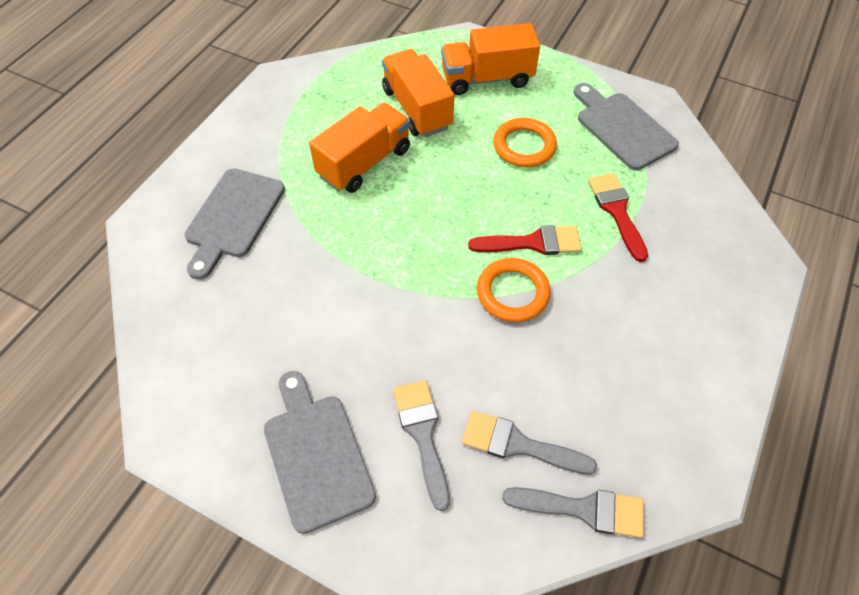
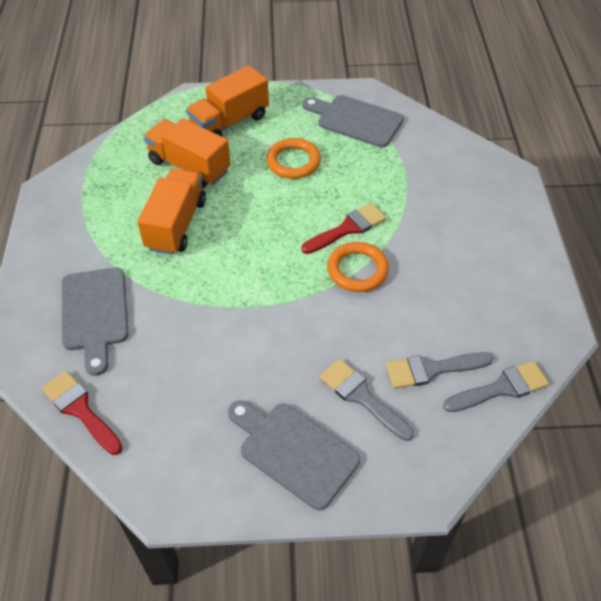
camera: 30 degrees left, 5 degrees down
red brush [588,173,648,262] -> red brush moved to [42,371,123,455]

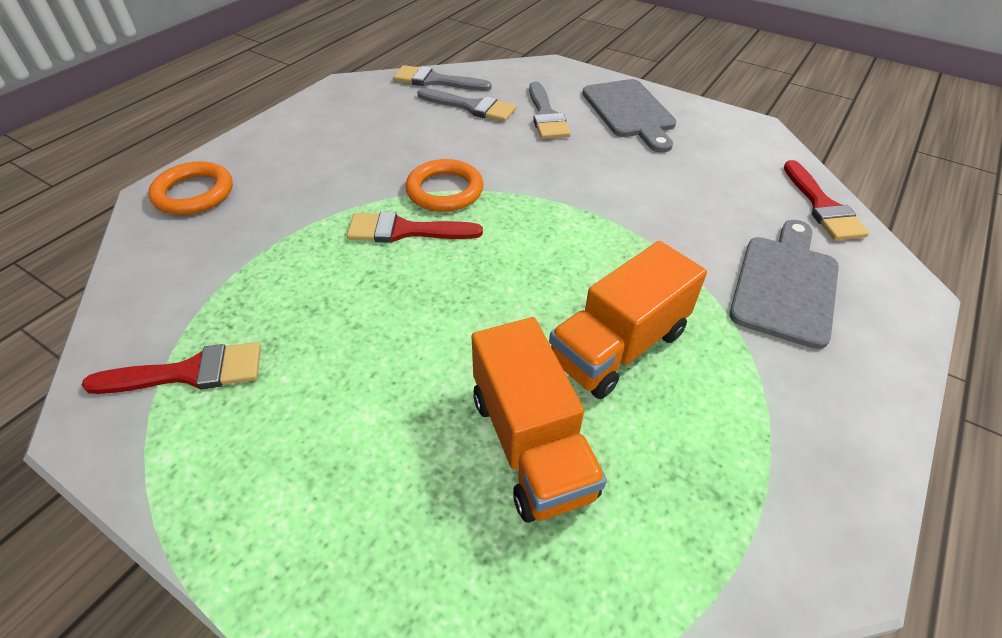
camera: 145 degrees left, 5 degrees down
orange truck [186,65,269,137] -> none
orange ring [266,138,321,179] -> orange ring moved to [148,161,233,215]
grey cutting board [302,95,404,148] -> red brush [81,342,261,394]

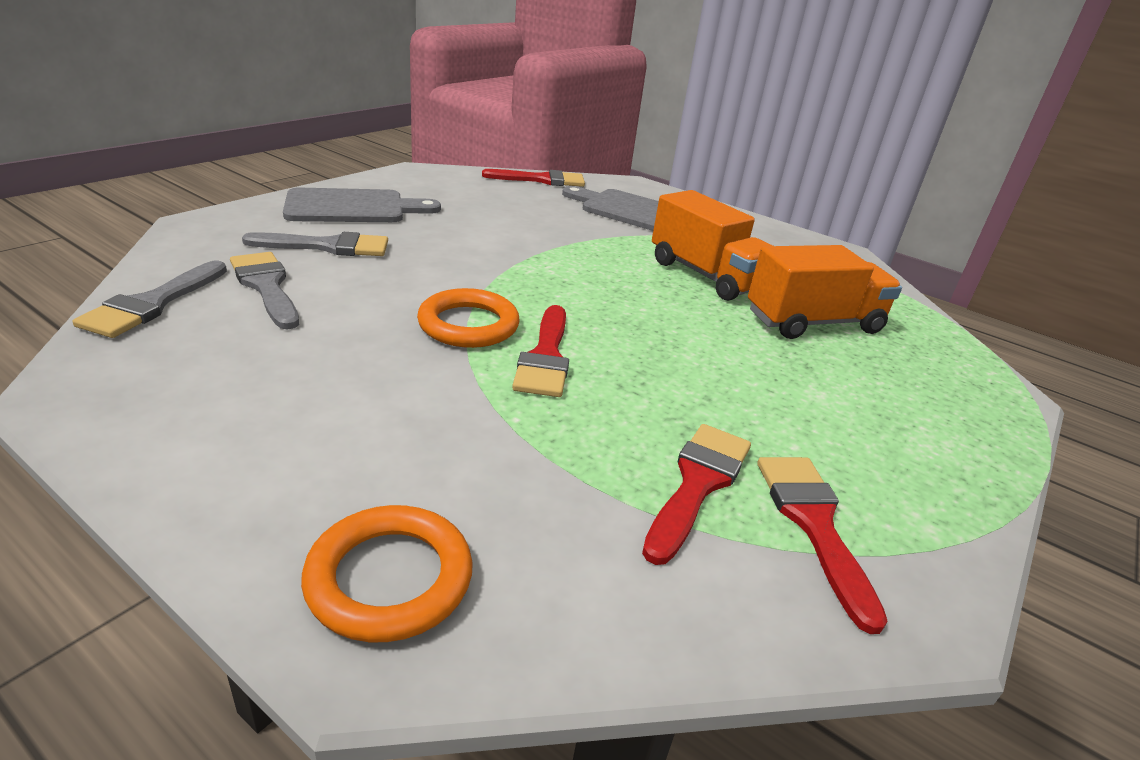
camera: 90 degrees left, 15 degrees down
grey brush [417,88,516,122] -> grey brush turned 60 degrees counterclockwise [230,252,299,329]
none -> red brush [642,424,751,565]

